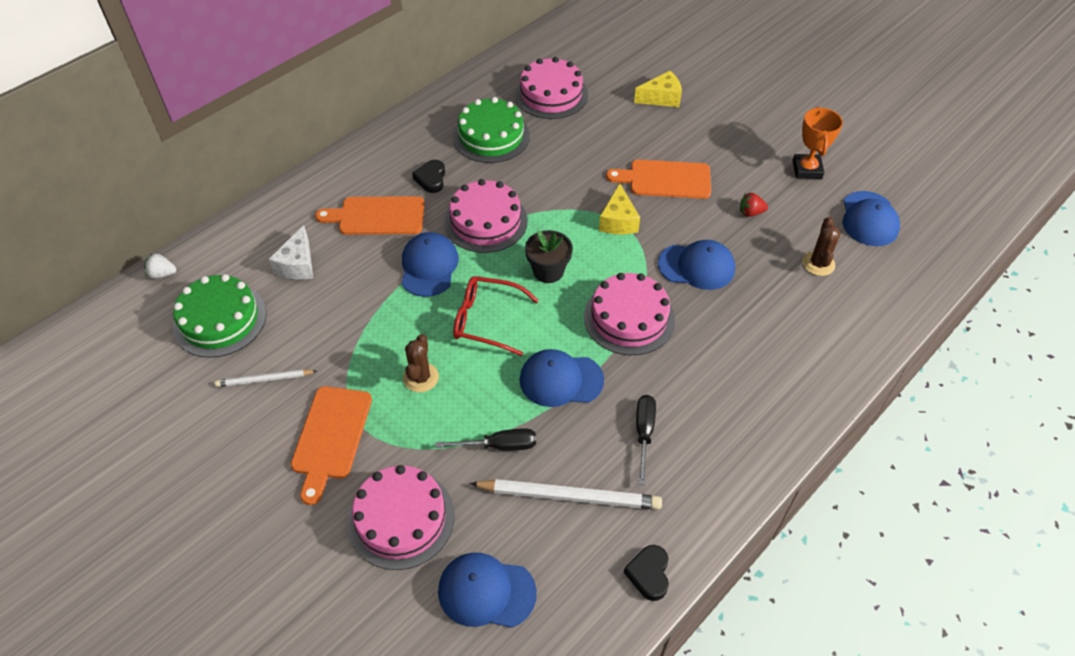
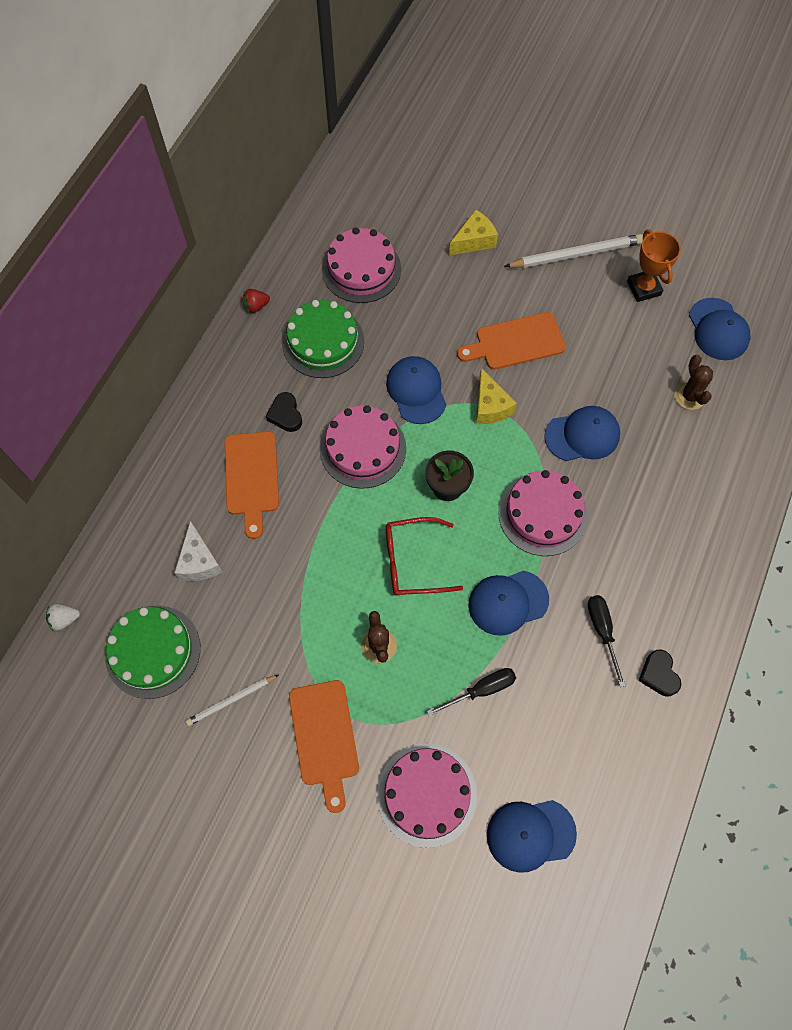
camera: 20 degrees left, 15 degrees up
orange cutting board [315,196,425,235] -> orange cutting board turned 75 degrees counterclockwise [225,432,279,539]
blue cap [402,232,459,297] -> blue cap moved to [386,356,446,424]
white pencil [470,479,662,510] -> white pencil moved to [504,234,643,268]
black heart [624,545,669,601] -> black heart moved to [638,649,681,697]
red strawberry [740,193,768,217] -> red strawberry moved to [243,289,270,313]

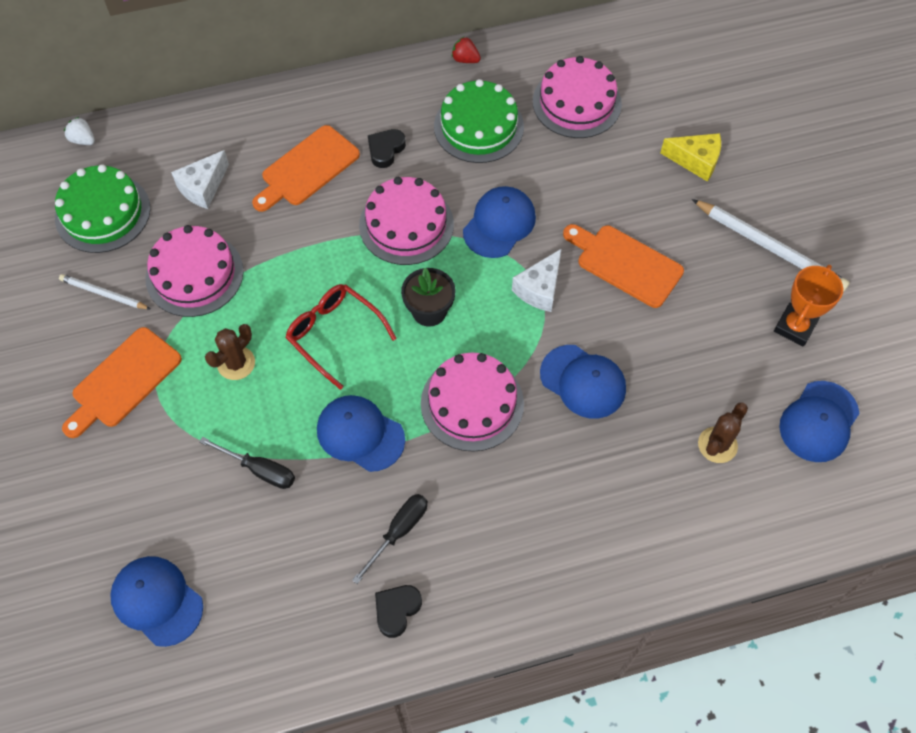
camera: 50 degrees right, 5 degrees down
pink cake [377,743,477,848] -> pink cake moved to [145,225,244,317]
yellow cheese [476,368,517,424] -> white cheese [512,248,562,312]

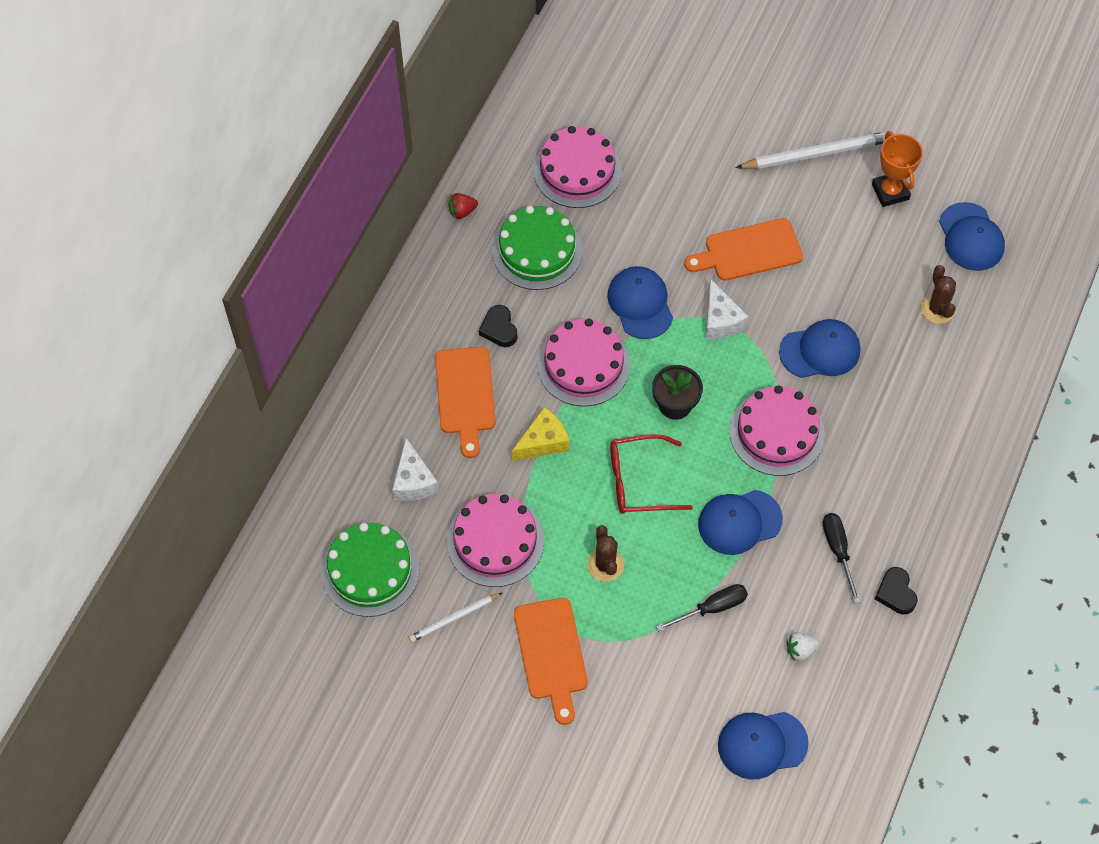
camera: 50 degrees left, 0 degrees up
white strawberry [64,117,95,145] -> white strawberry moved to [786,632,820,661]
yellow cheese [660,133,721,182] -> yellow cheese moved to [512,407,569,461]

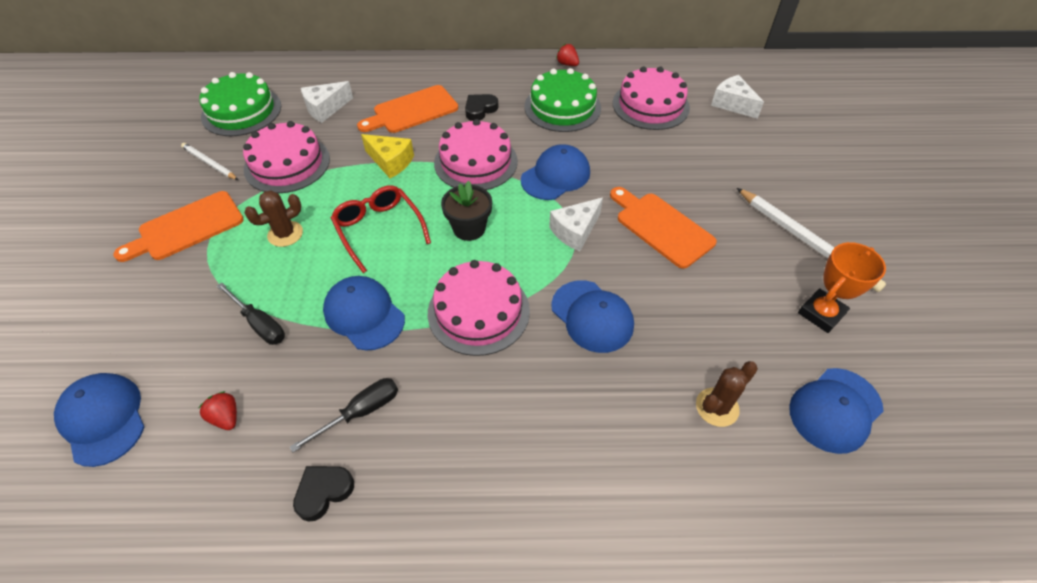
camera: 65 degrees right, 10 degrees down
white strawberry [786,632,820,661] -> red strawberry [199,391,237,430]
none -> white cheese [711,75,764,119]

